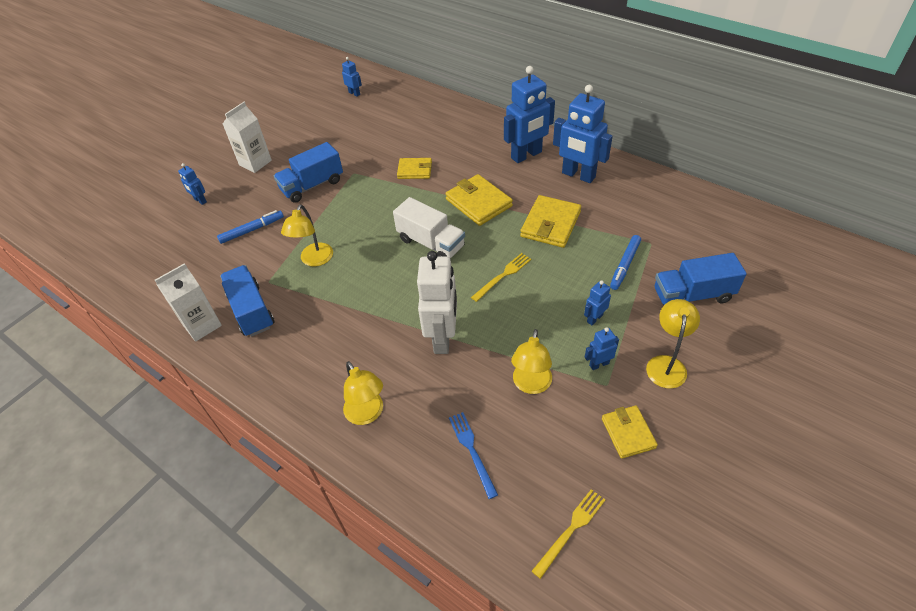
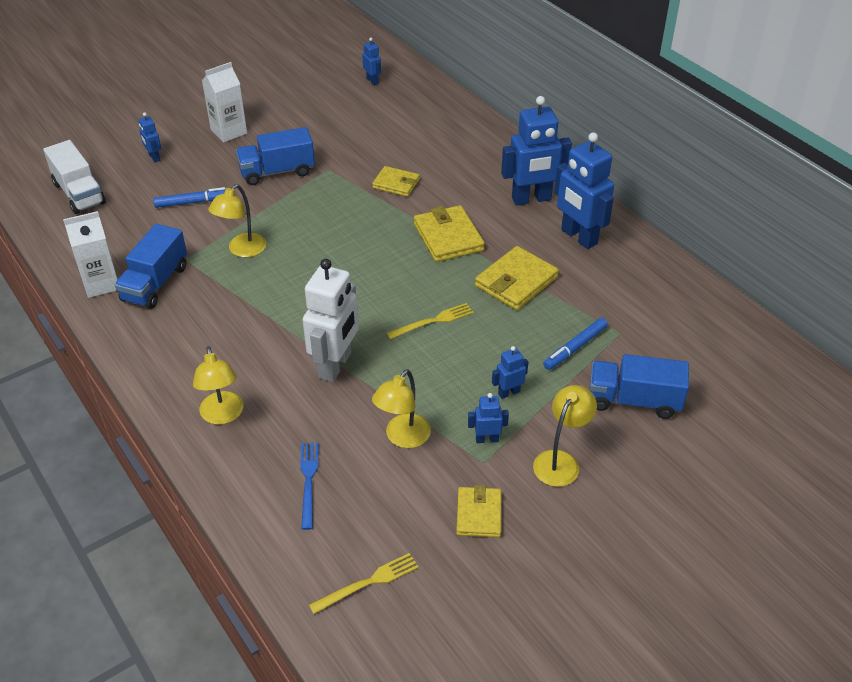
camera: 15 degrees right, 5 degrees down
blue truck [220,265,275,337] -> blue truck turned 150 degrees counterclockwise [115,224,187,309]
white truck [393,197,465,258] -> white truck moved to [43,140,106,214]

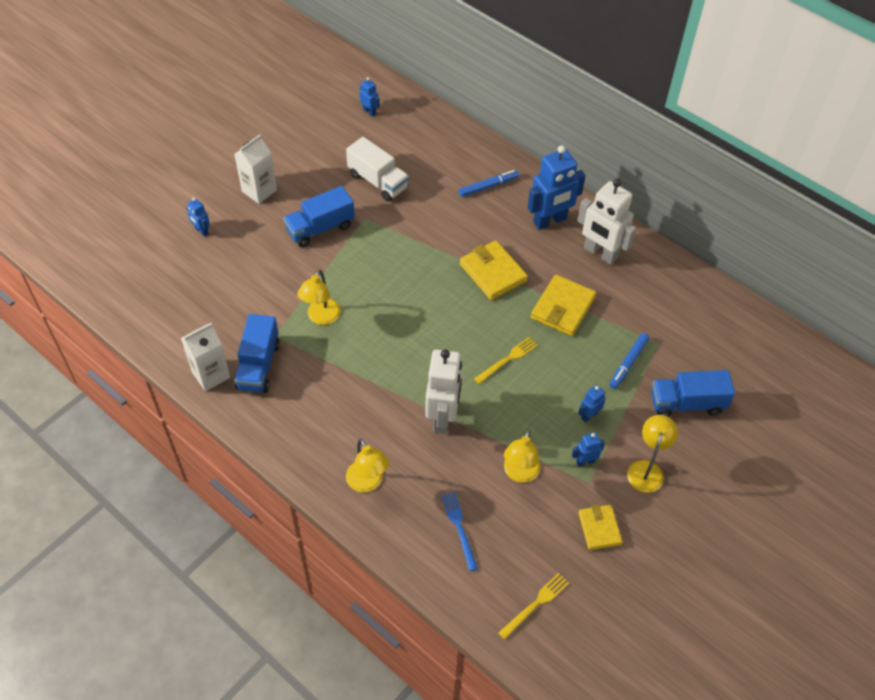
camera: 15 degrees left, 10 degrees up
white truck [43,140,106,214] -> white truck moved to [346,137,409,202]
blue marker [153,187,226,208] -> blue marker moved to [459,170,519,197]
yellow wallet [372,166,420,197] -> none
blue robot [554,132,614,249] -> white robot [577,179,636,265]

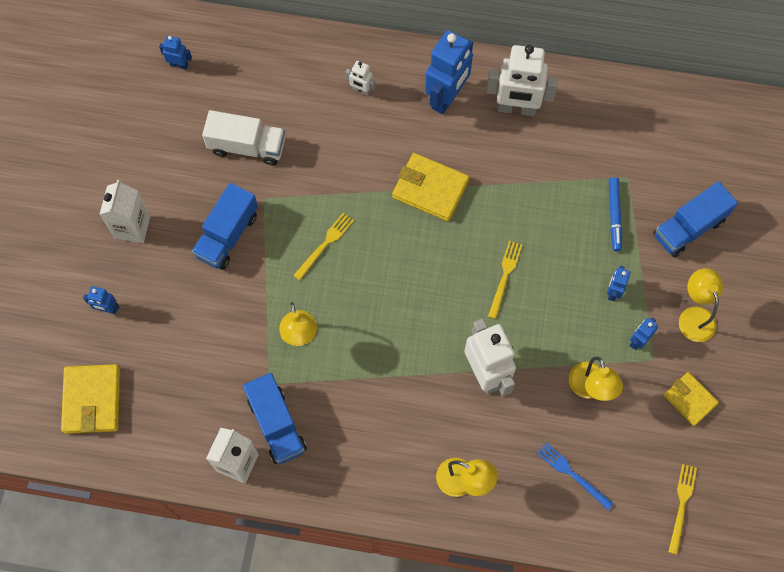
camera: 30 degrees left, 15 degrees up
blue marker [459,170,519,197] -> white robot [345,61,375,96]
yellow wallet [531,274,596,336] -> yellow wallet moved to [61,364,120,434]
none -> yellow fork [293,213,354,280]

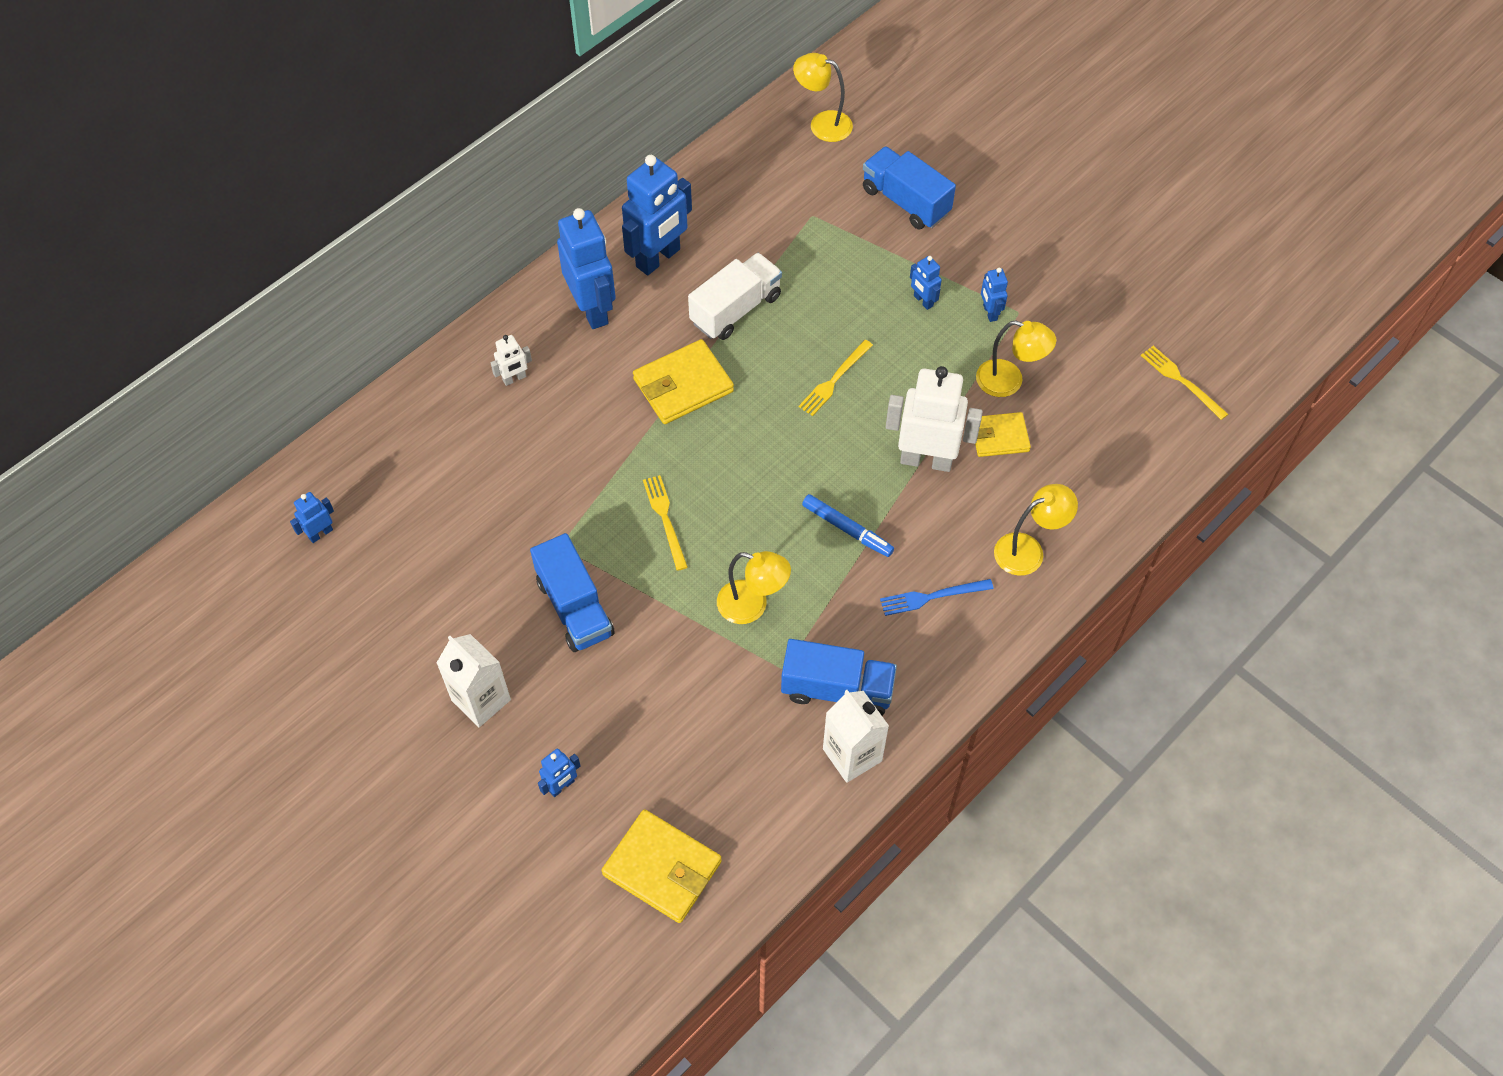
camera: 55 degrees left, 10 degrees down
white truck [202,110,285,165] -> white truck moved to [688,253,782,340]
white robot [486,45,558,116] -> blue robot [622,155,692,275]
yellow fork [488,241,522,319] -> yellow fork turned 105 degrees counterclockwise [799,340,873,416]
blue fork [537,442,614,510] -> blue fork moved to [880,579,994,616]
blue marker [609,177,622,252] -> blue marker moved to [802,494,894,557]
blue truck [653,181,738,257] -> blue truck turned 135 degrees clockwise [863,146,956,230]
yellow wallet [664,372,719,426] -> yellow wallet moved to [975,412,1031,457]
yellow lamp [679,268,723,342] -> yellow lamp moved to [793,53,853,142]

